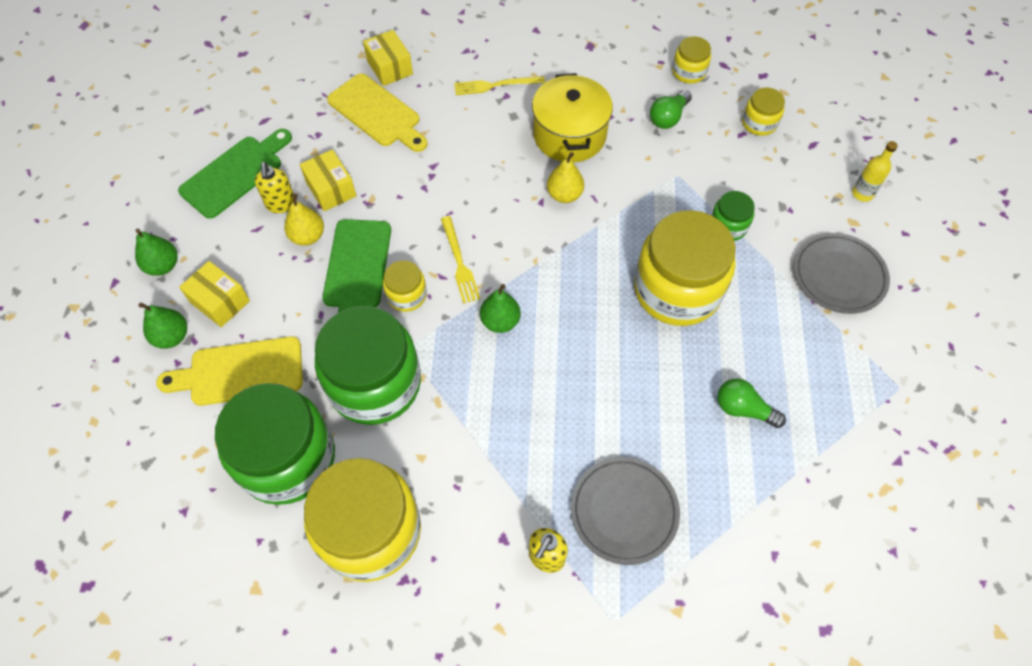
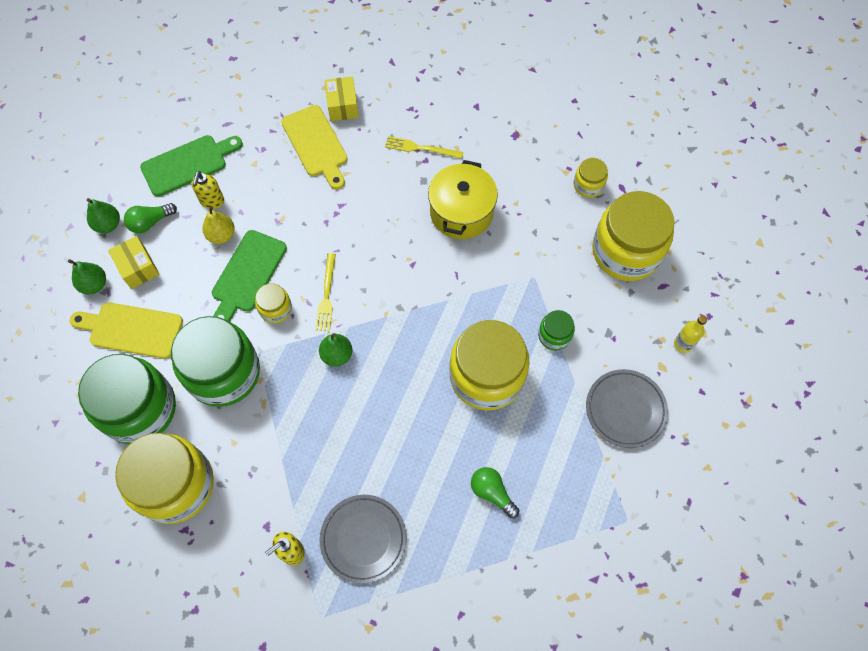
camera: 20 degrees right, 5 degrees up
yellow box [300,149,356,211] -> none
yellow pear [547,152,584,203] -> none
green light bulb [650,90,692,129] -> green light bulb moved to [124,203,177,233]
yellow jar [742,87,785,136] -> yellow jar [592,191,675,281], size x2.19

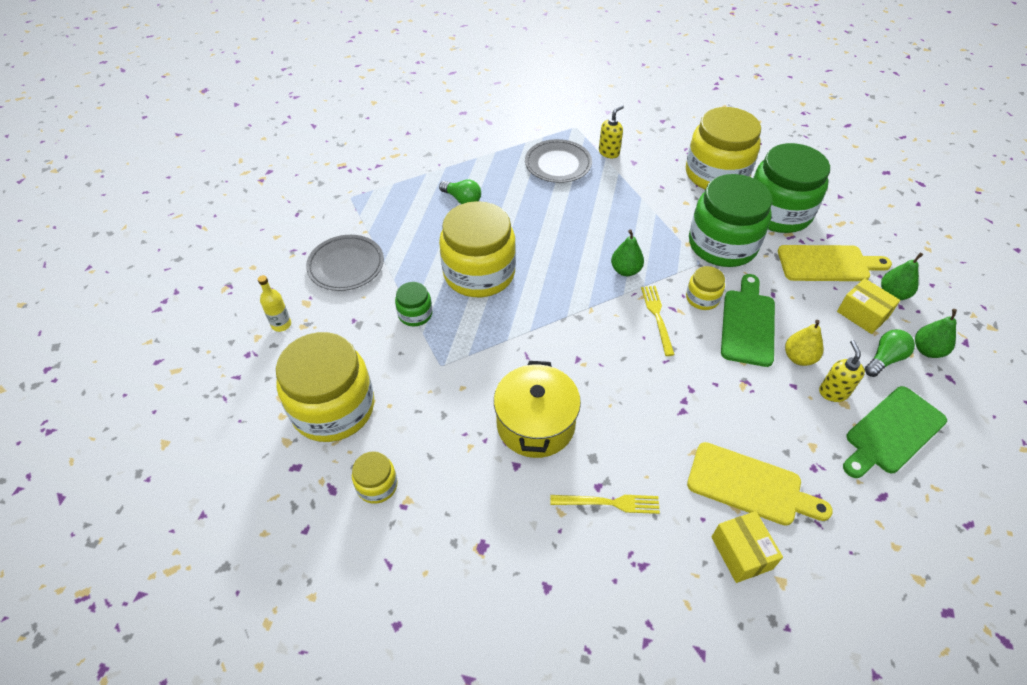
camera: 170 degrees right, 15 degrees down
yellow cutting board [281,105,347,189] -> yellow cutting board turned 150 degrees clockwise [687,442,833,526]

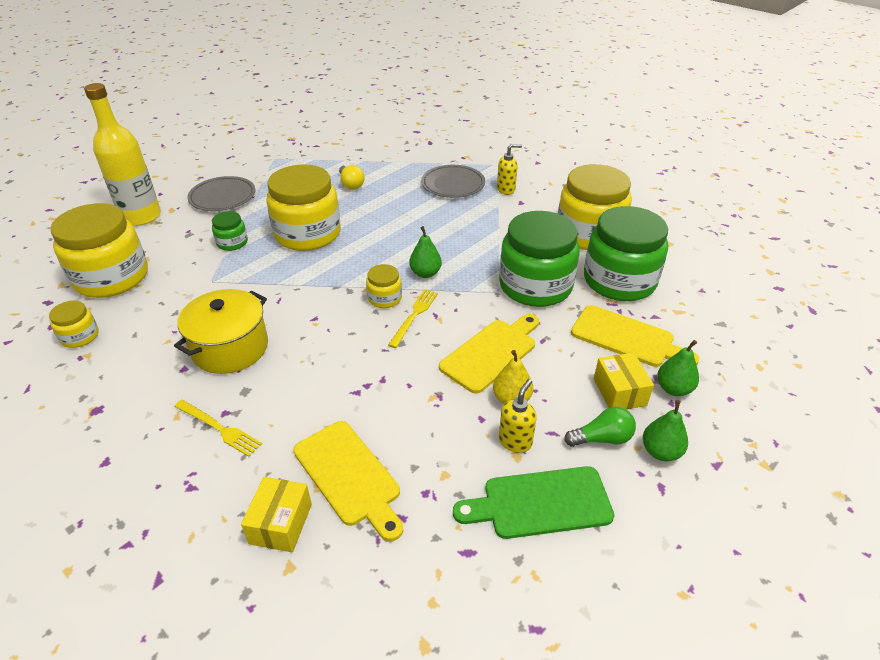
camera: 30 degrees right, 10 degrees down
yellow bottle [258,275,291,332] -> yellow bottle [84,83,161,226], size x2.31
green light bulb [439,180,481,204] -> yellow light bulb [339,165,364,190]
yellow jar [686,266,725,310] -> yellow jar moved to [366,264,402,308]
green cutting board [721,274,775,367] -> yellow cutting board [439,314,539,394]

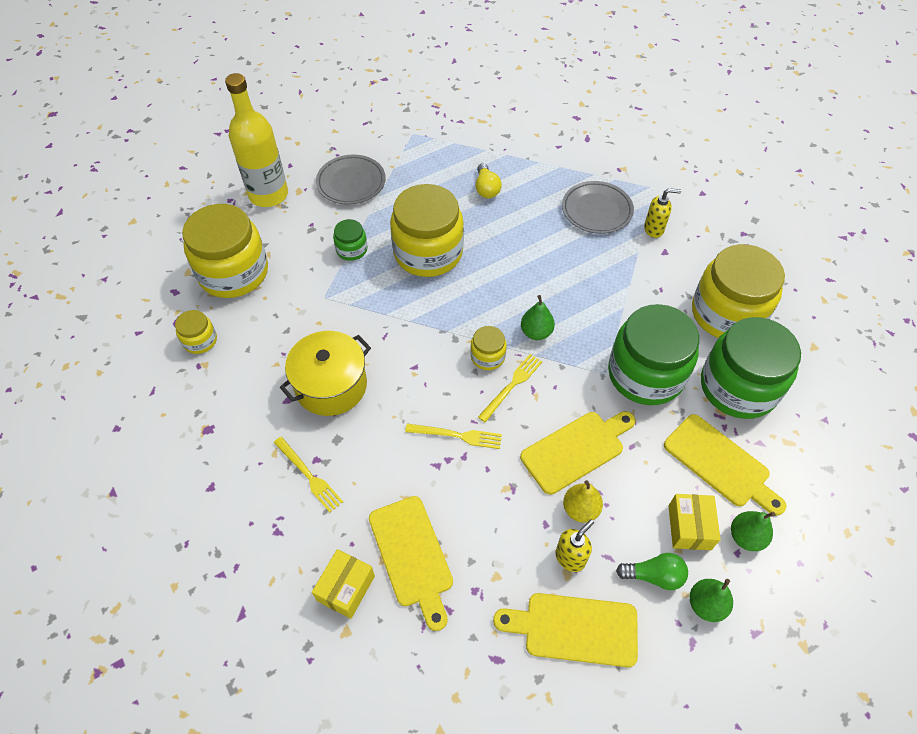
camera: 15 degrees right, 15 degrees up
green cutting board [453,466,614,539] -> yellow cutting board [493,593,638,667]
none -> yellow fork [405,424,502,449]

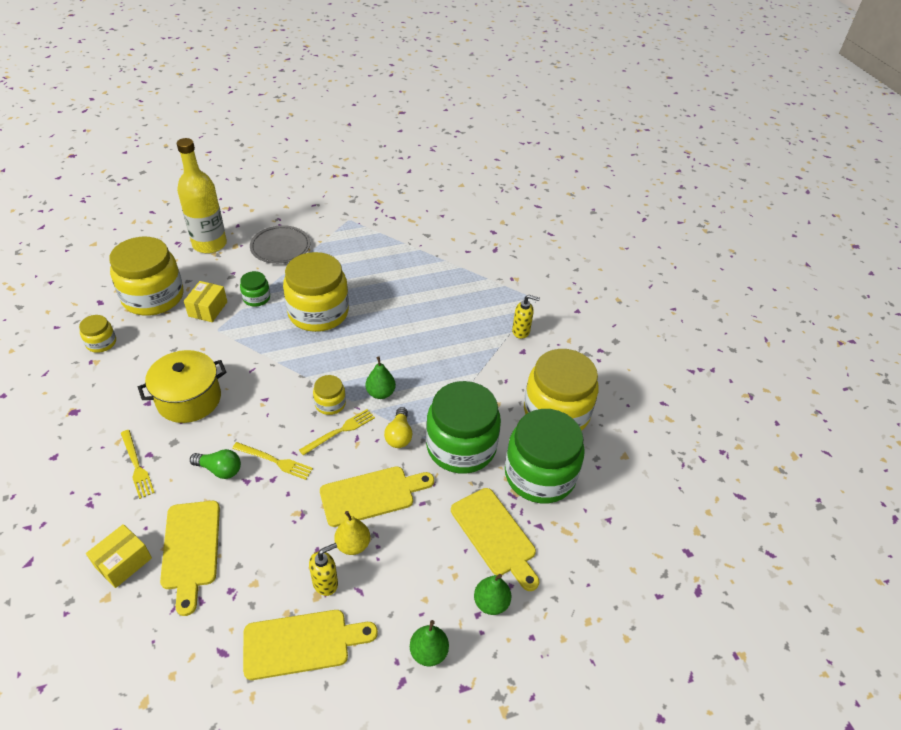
camera: 10 degrees right, 10 degrees down
yellow light bulb [475,163,502,198] -> yellow light bulb moved to [384,407,412,448]
yellow cutting board [493,593,638,667] -> yellow cutting board turned 150 degrees clockwise [243,610,378,680]
grey plate [562,181,634,234] -> none
green light bulb [616,553,688,590] -> green light bulb moved to [190,449,241,479]
yellow box [669,494,721,550] -> yellow box moved to [184,281,227,322]

